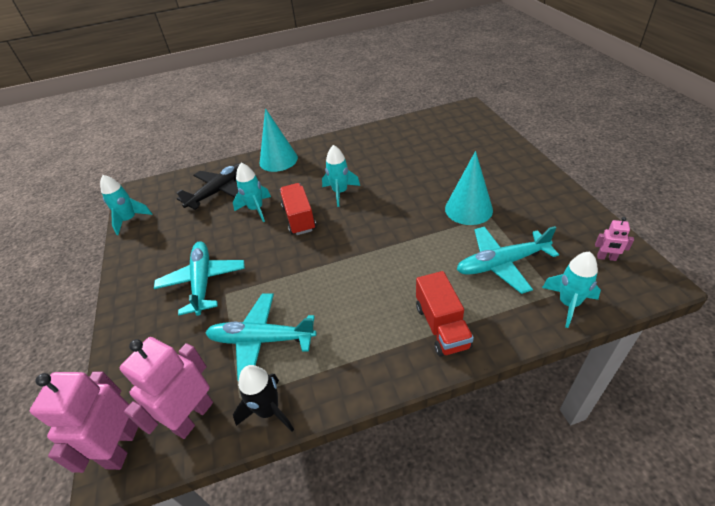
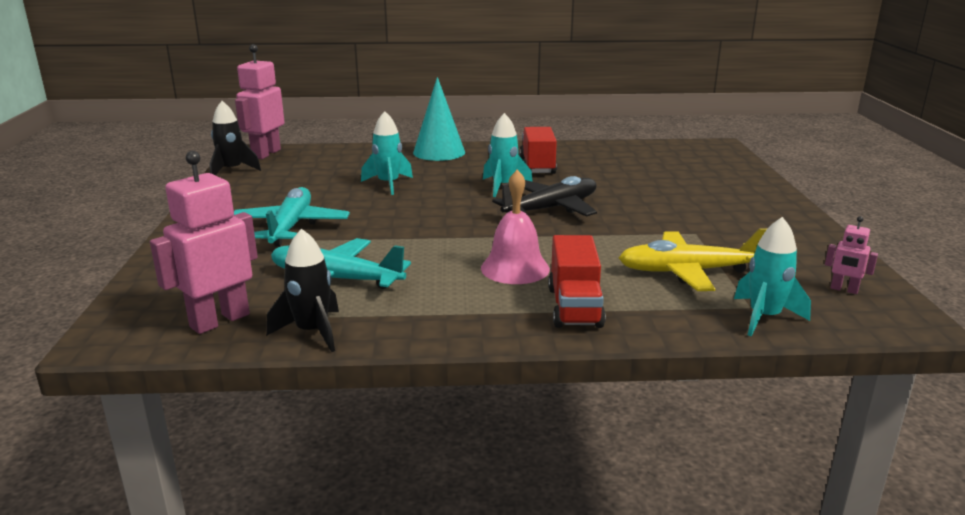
camera: 10 degrees right, 20 degrees down
pink robot [30,372,138,473] -> pink robot moved to [235,44,284,159]
turquoise rocket [100,175,152,235] -> black rocket [209,101,261,176]
black plane [176,163,240,210] -> black plane moved to [492,176,597,217]
red truck [280,183,316,235] -> red truck moved to [520,127,557,174]
turquoise cone [445,151,493,225] -> none
turquoise plane [457,226,559,294] -> yellow plane [619,228,768,291]
none -> pink bell [481,169,550,284]

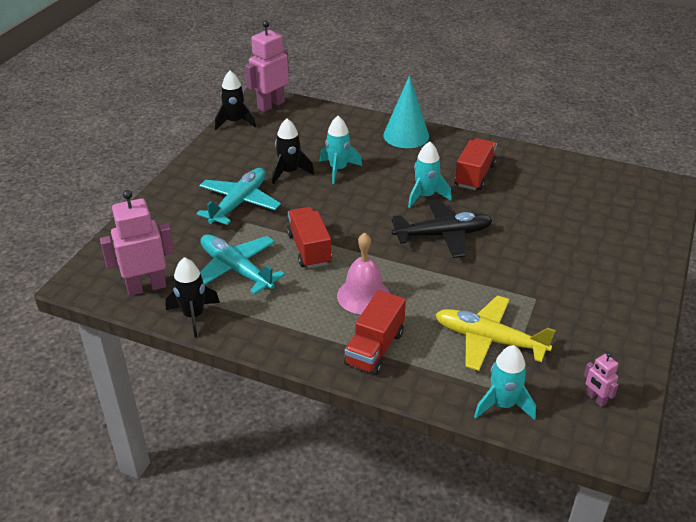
camera: 25 degrees right, 15 degrees up
none -> black rocket [272,118,314,184]
none -> red truck [287,207,332,268]

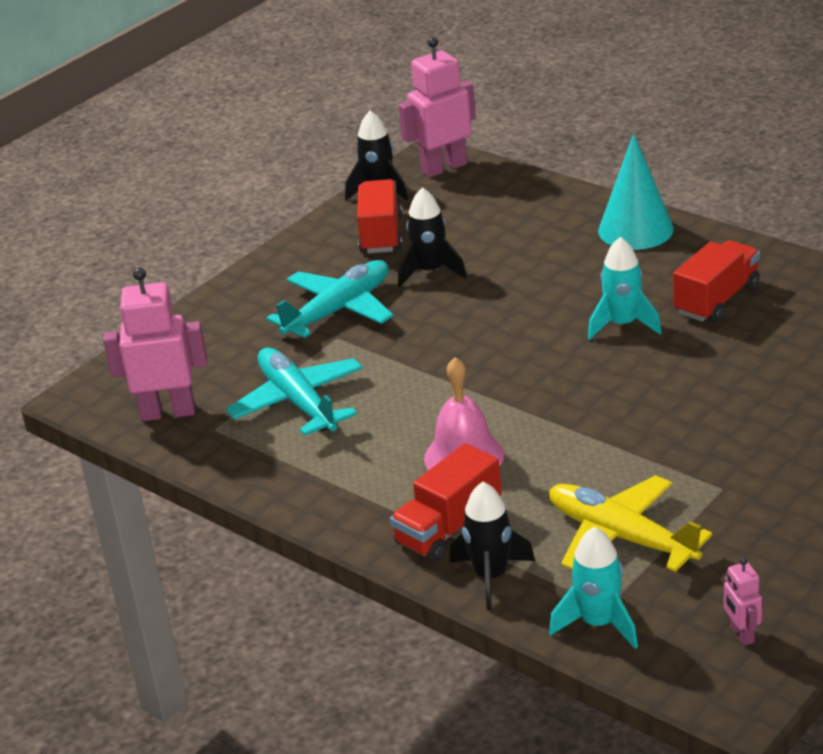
camera: 20 degrees right, 5 degrees down
black rocket [165,257,220,338] -> black rocket moved to [449,482,535,610]
red truck [287,207,332,268] -> red truck moved to [357,179,402,254]
turquoise rocket [320,116,362,184] -> none
black plane [392,199,493,258] -> none

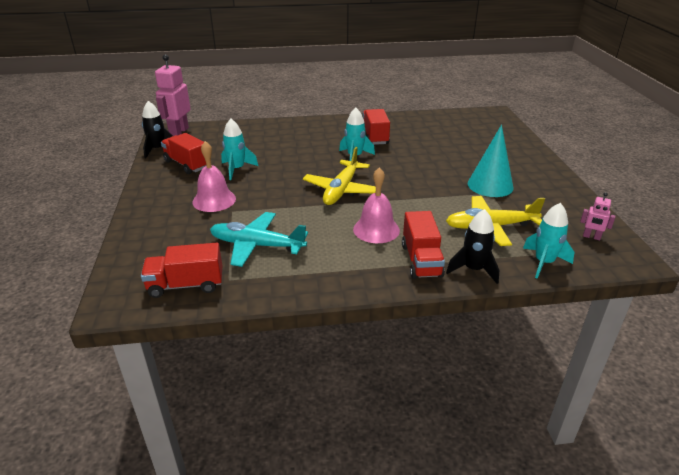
camera: 50 degrees left, 0 degrees up
pink robot [103,268,207,421] -> red truck [141,243,222,298]
turquoise plane [266,260,393,338] -> pink bell [192,141,236,212]
black rocket [398,187,467,287] -> turquoise rocket [221,119,258,180]
turquoise cone [598,134,674,250] -> turquoise cone moved to [468,125,513,197]
none -> yellow plane [303,147,376,205]

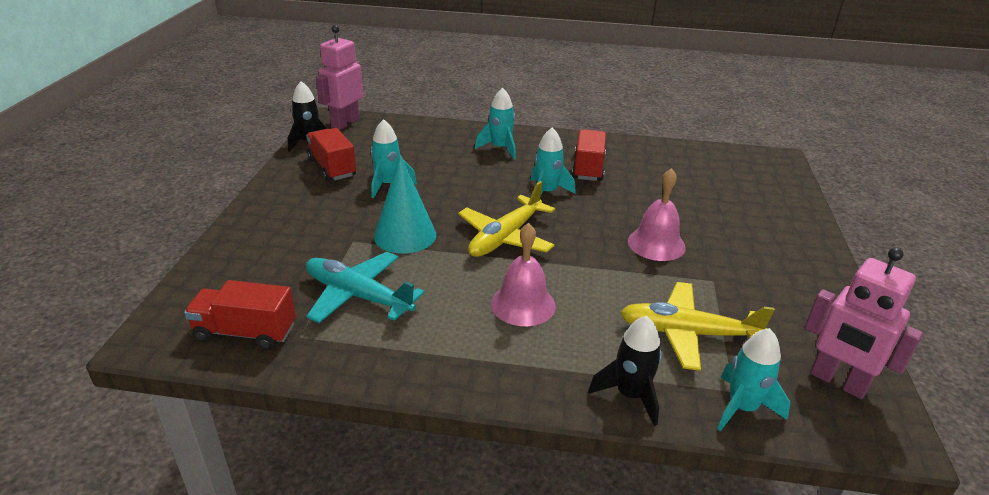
camera: 15 degrees right, 0 degrees up
pink bell [192,141,236,212] -> pink bell moved to [628,168,686,261]
red truck [402,211,445,279] -> none
turquoise cone [468,125,513,197] -> turquoise cone moved to [374,155,436,254]
pink robot [580,192,615,240] -> pink robot [805,247,923,399], size x2.06
none -> turquoise rocket [475,87,516,159]

